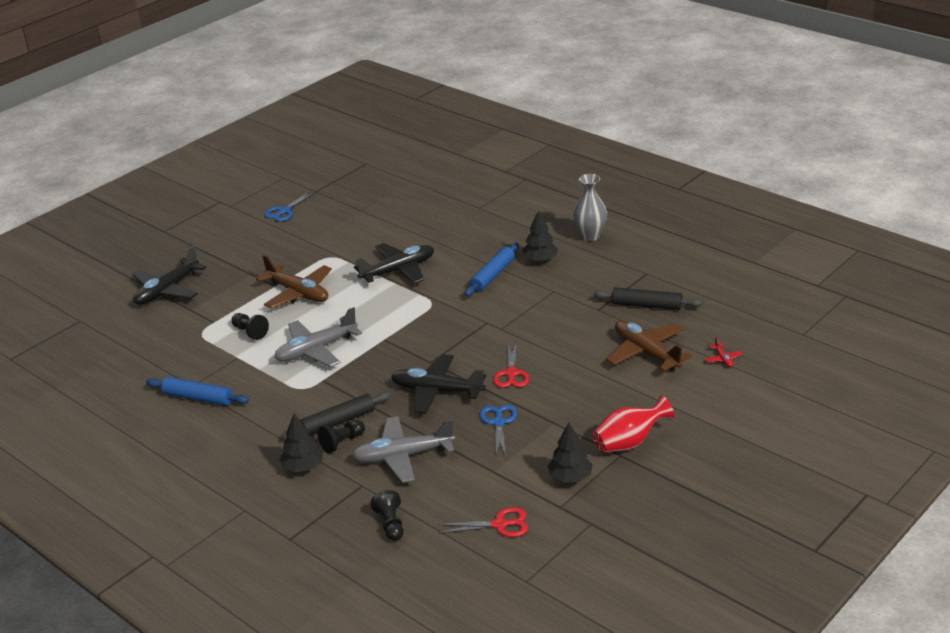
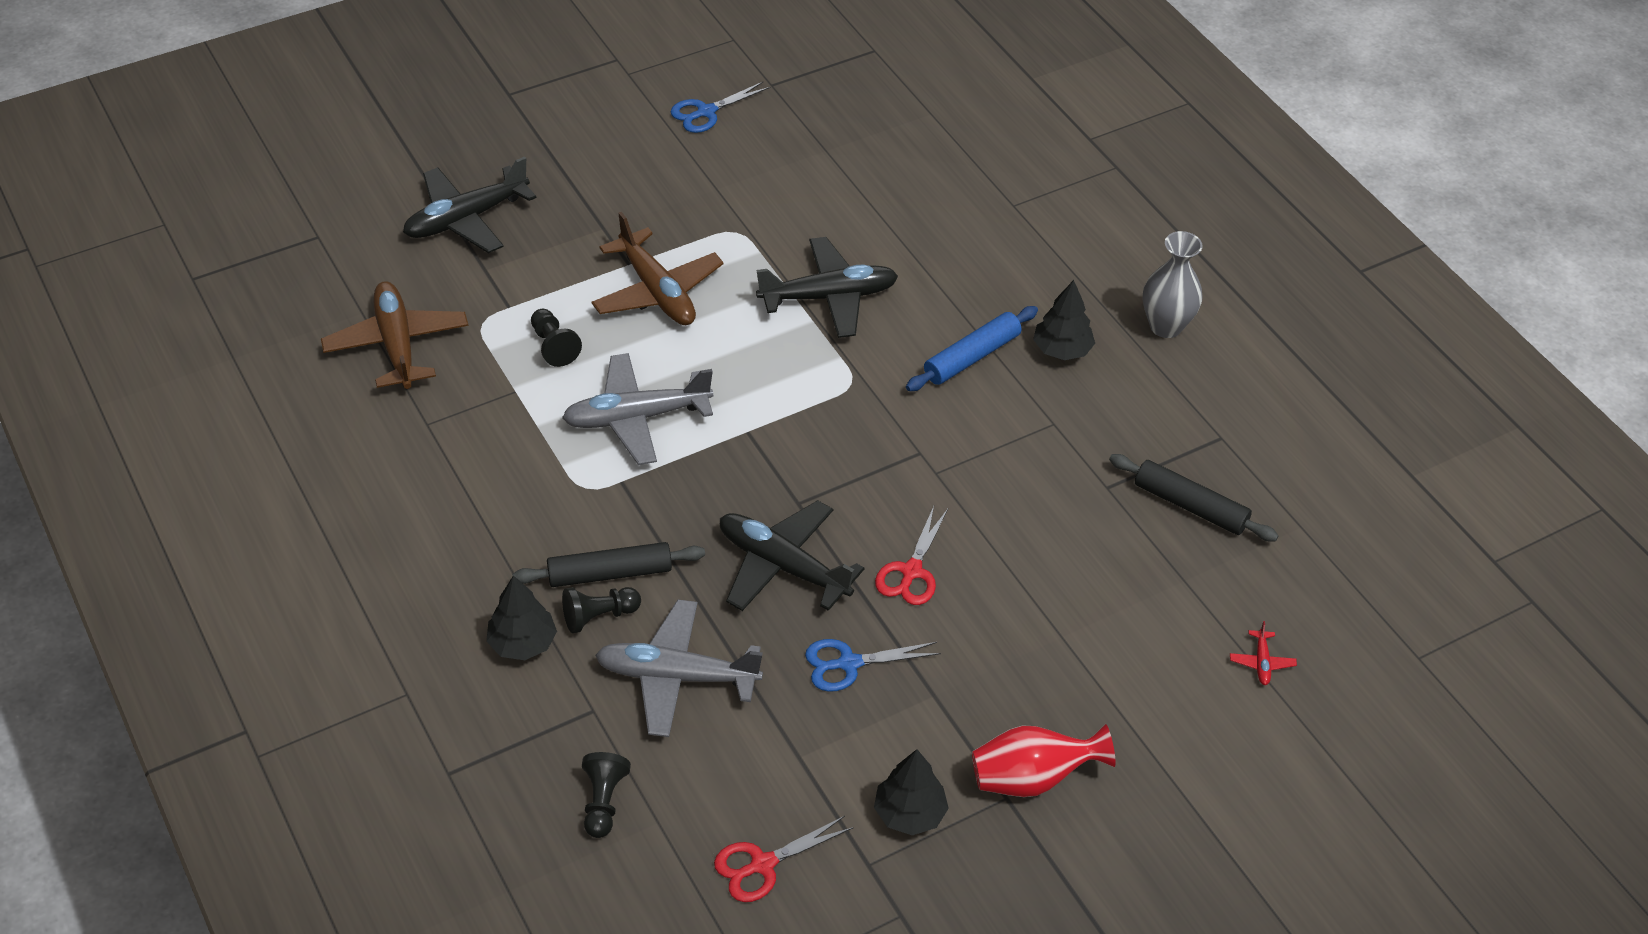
camera: 15 degrees right, 15 degrees up
blue rolling pin [146,377,249,406] -> none
red scissors [438,507,528,537] -> red scissors turned 135 degrees clockwise [714,816,853,902]
blue scissors [480,405,517,458] -> blue scissors turned 120 degrees counterclockwise [805,639,941,692]
brown plane [606,320,692,371] -> brown plane moved to [321,281,468,389]

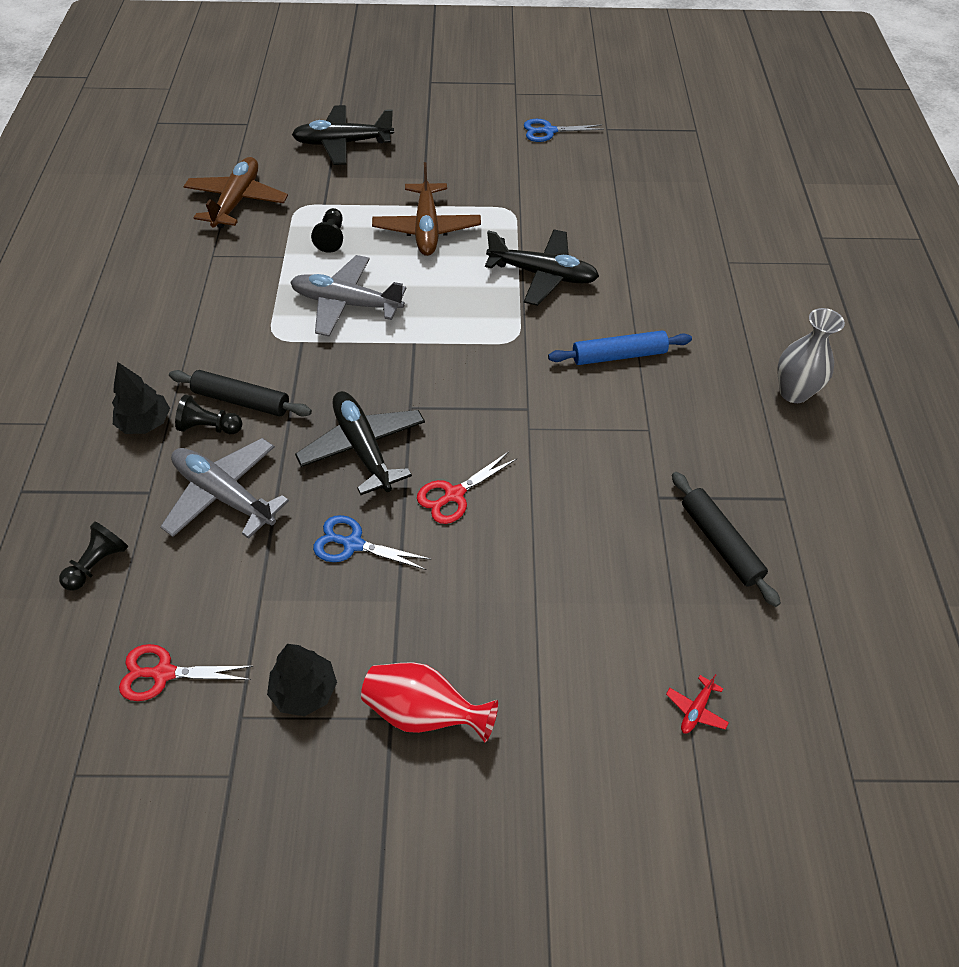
camera: 30 degrees right, 5 degrees up
black tree [1033,280,1095,360] -> none

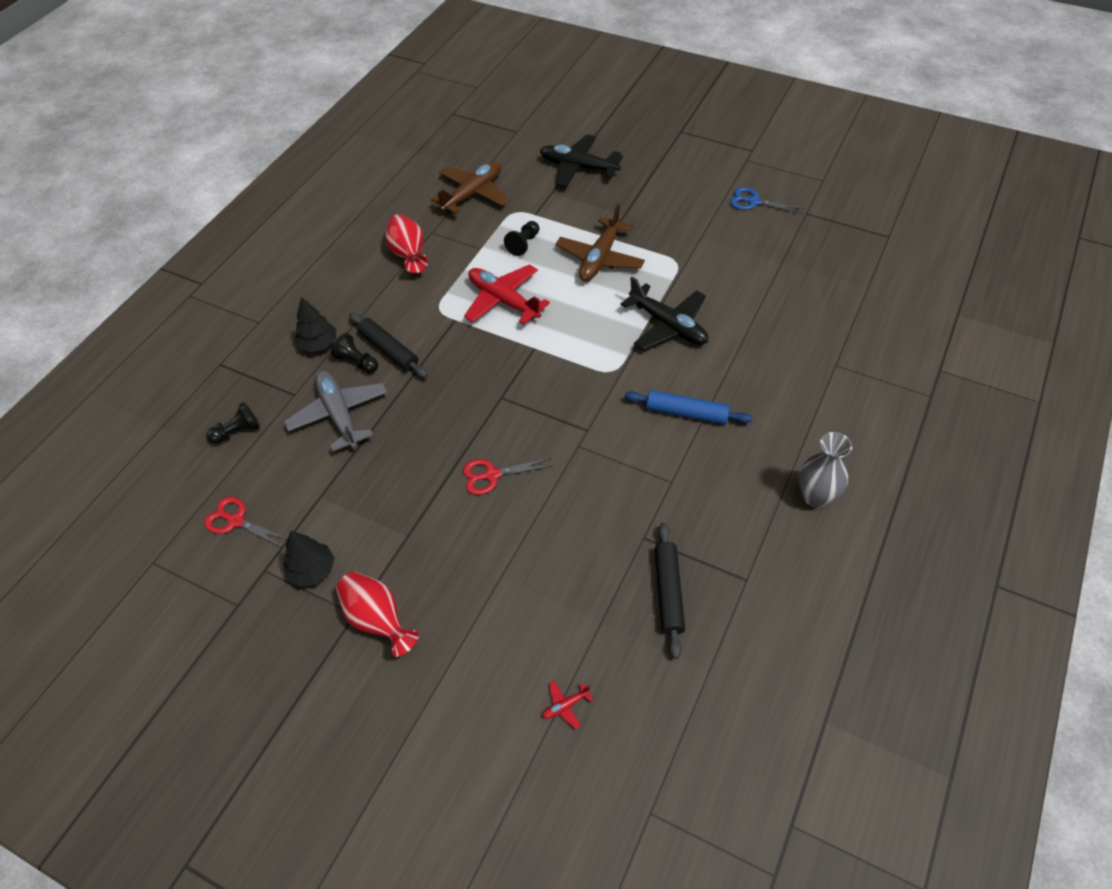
camera: 30 degrees right, 0 degrees up
grey plane [290,255,406,336] -> red plane [464,264,550,325]
black plane [295,391,425,495] -> none
blue scissors [313,515,432,570] -> none
none -> red vase [385,214,428,273]

